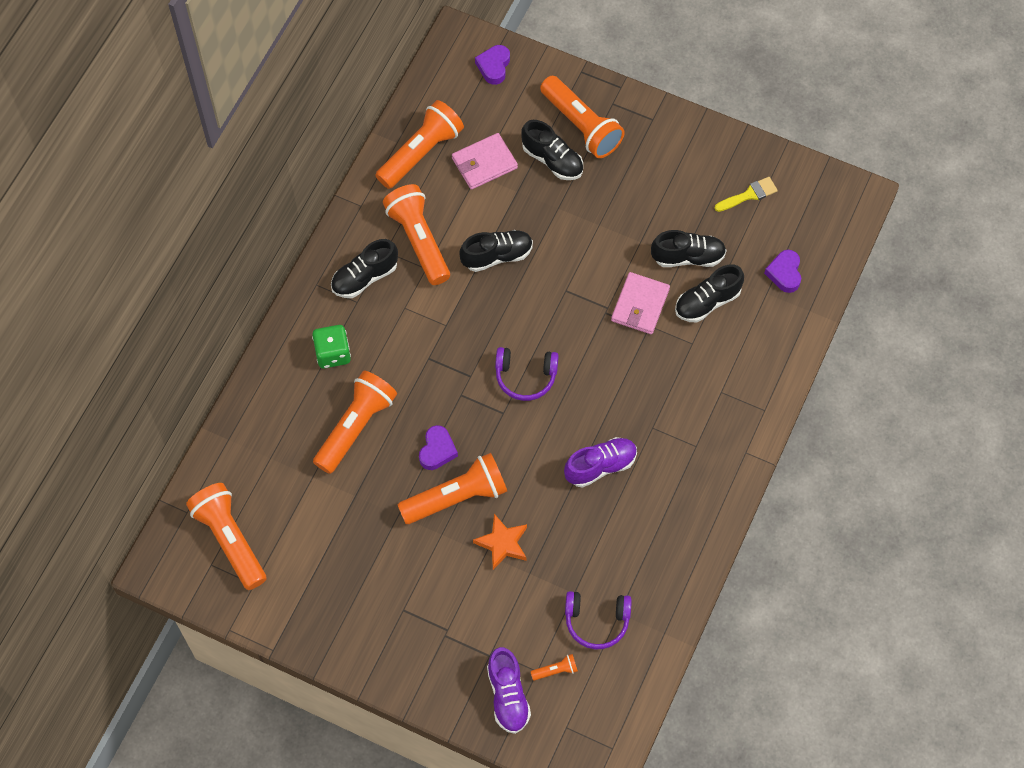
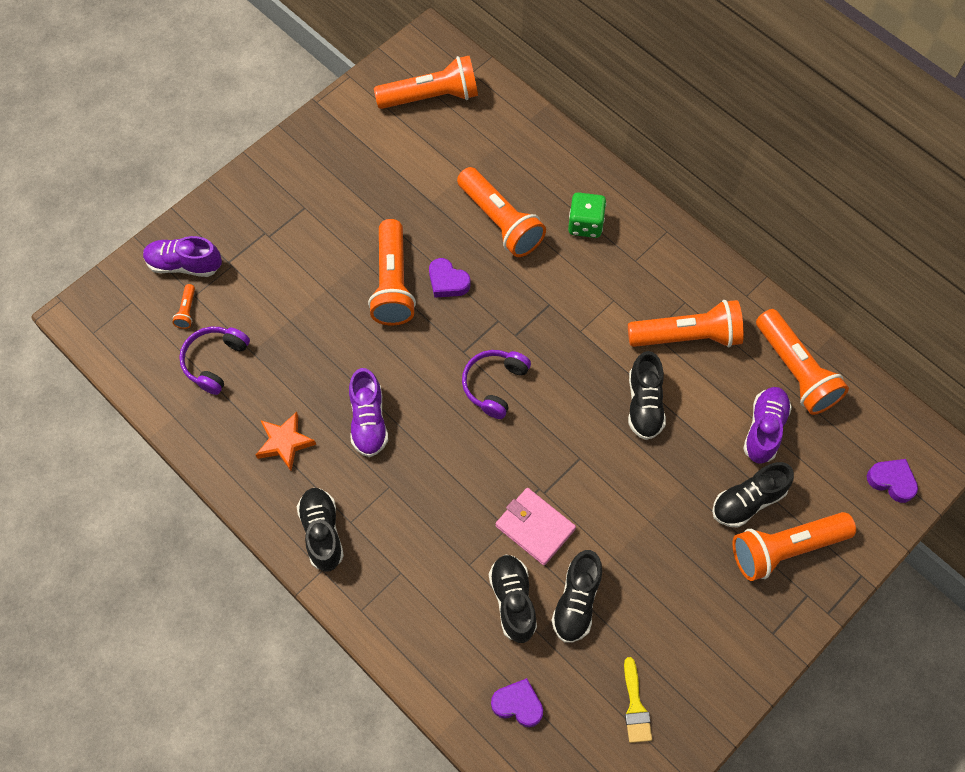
camera: 110 degrees right, 0 degrees up
black shoe [331,239,398,298] -> black shoe moved to [297,488,344,571]
pink wallet [452,133,518,190] -> purple shoe [743,387,792,464]
orange star [473,514,527,570] -> orange star moved to [256,412,316,471]

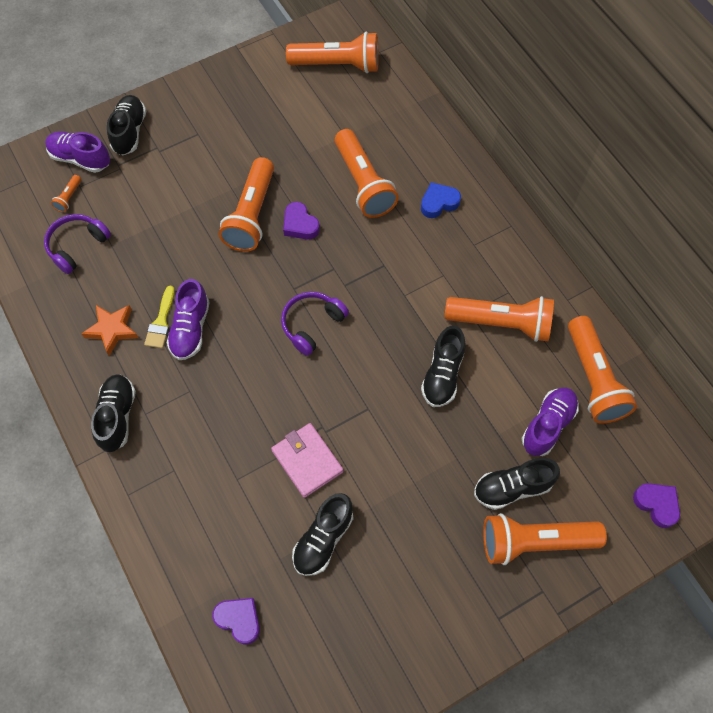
camera: 15 degrees right, 0 degrees up
black shoe [489,554,537,643] -> black shoe moved to [107,95,146,155]
green dice [568,192,606,238] -> blue heart [421,182,461,218]
yellow brush [624,657,652,743] -> yellow brush moved to [144,286,175,348]

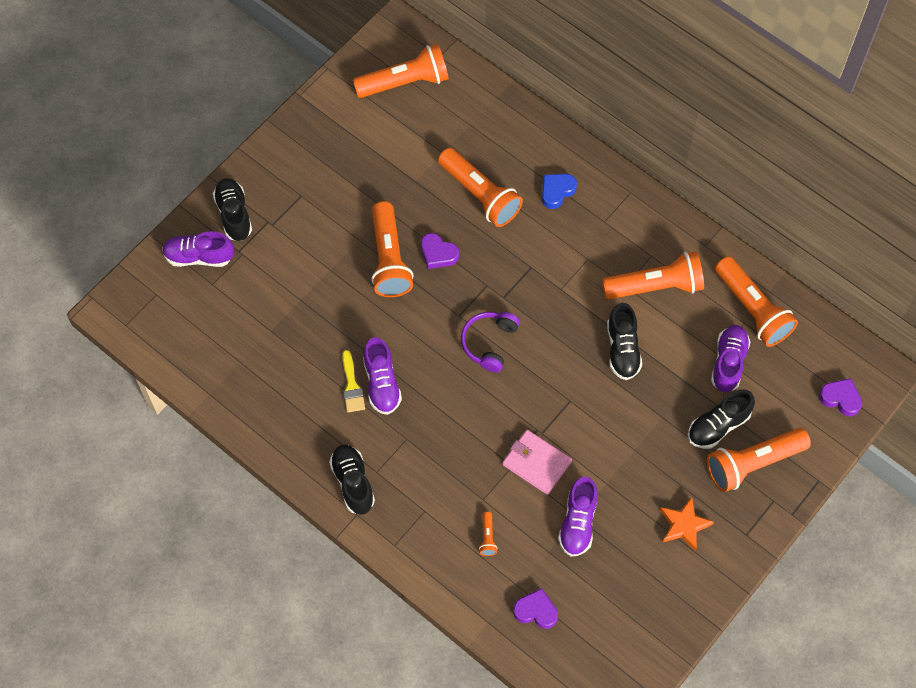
camera: 20 degrees left, 0 degrees up
purple headphones [44,214,111,274] -> none
orange flashlight [51,175,81,212] -> orange flashlight moved to [479,512,497,556]
orange star [81,305,138,356] -> orange star moved to [660,497,714,551]
black shoe [292,493,353,576] -> purple shoe [558,477,598,556]

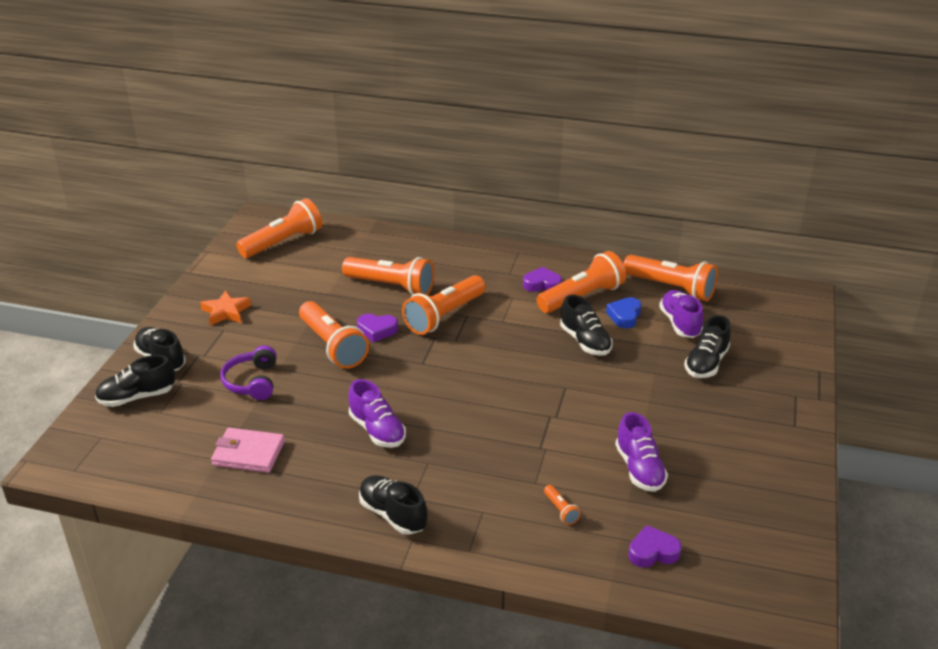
camera: 25 degrees left, 30 degrees down
purple shoe [162,231,234,267] -> black shoe [95,355,175,407]
yellow brush [342,350,365,412] -> none
purple headphones [461,312,520,373] -> purple headphones moved to [221,345,277,400]
pink wallet [503,430,572,495] -> pink wallet moved to [211,427,285,473]
blue heart [542,174,577,209] -> blue heart moved to [606,297,641,328]
orange star [660,497,714,551] -> orange star moved to [200,290,251,326]
orange flashlight [707,428,811,492] -> orange flashlight moved to [402,275,486,335]
purple heart [819,378,862,416] -> purple heart moved to [523,267,562,292]

